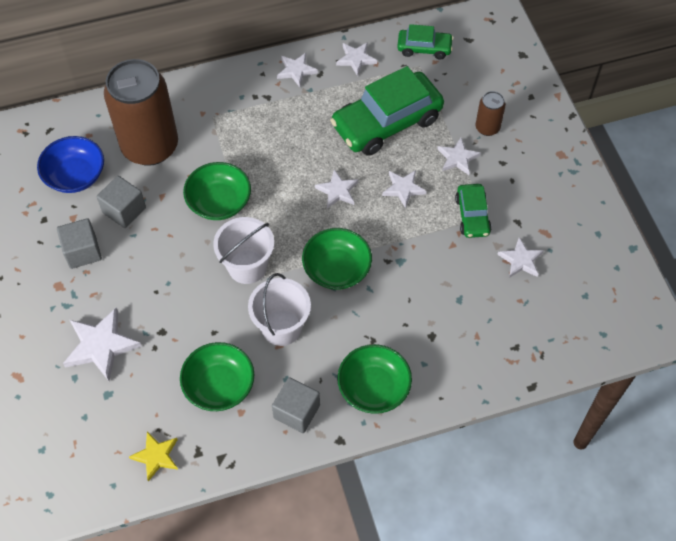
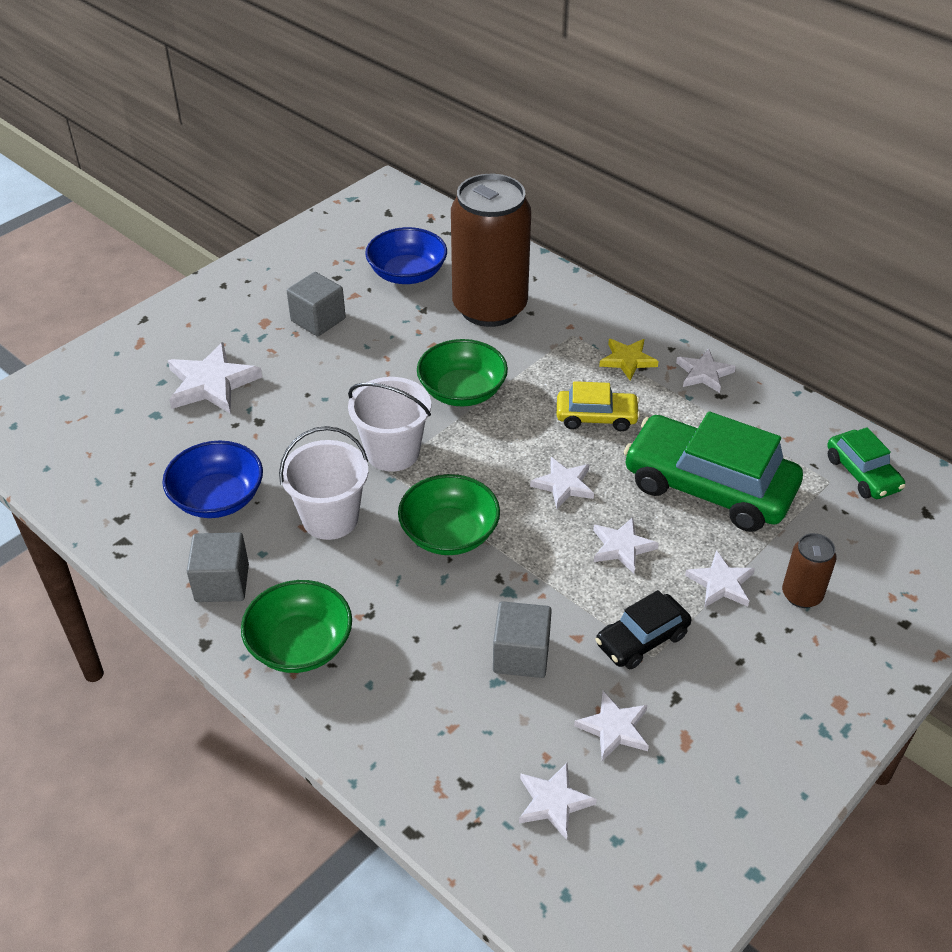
camera: 60 degrees right, 15 degrees down
grey cube [97,176,146,228] -> grey cube moved to [493,601,552,678]
yellow star [129,432,178,482] -> yellow star moved to [599,339,659,380]
green bowl [180,342,254,411] -> blue bowl [162,441,263,518]
white star [336,42,377,76] -> white star moved to [519,763,597,840]
green car [455,184,492,238] -> black car [595,590,691,669]
none -> yellow car [557,381,640,431]

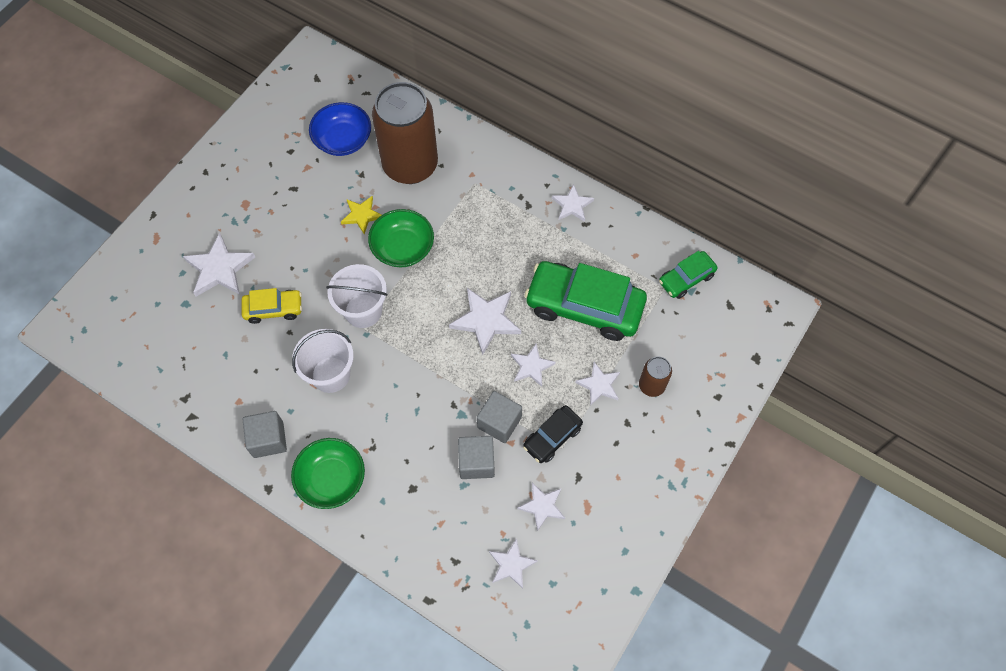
camera: 10 degrees left, 20 degrees up
blue bowl [162,441,263,518] -> none
grey cube [287,272,346,336] -> grey cube moved to [477,391,522,443]
green bowl [398,474,500,555] -> none
white star [530,457,594,509] -> white star [449,288,521,355], size x1.61
yellow car [557,381,640,431] -> yellow car moved to [242,288,302,324]
yellow star [599,339,659,380] -> yellow star moved to [341,196,381,234]
green car [827,427,905,499] -> green car turned 90 degrees clockwise [659,251,718,299]

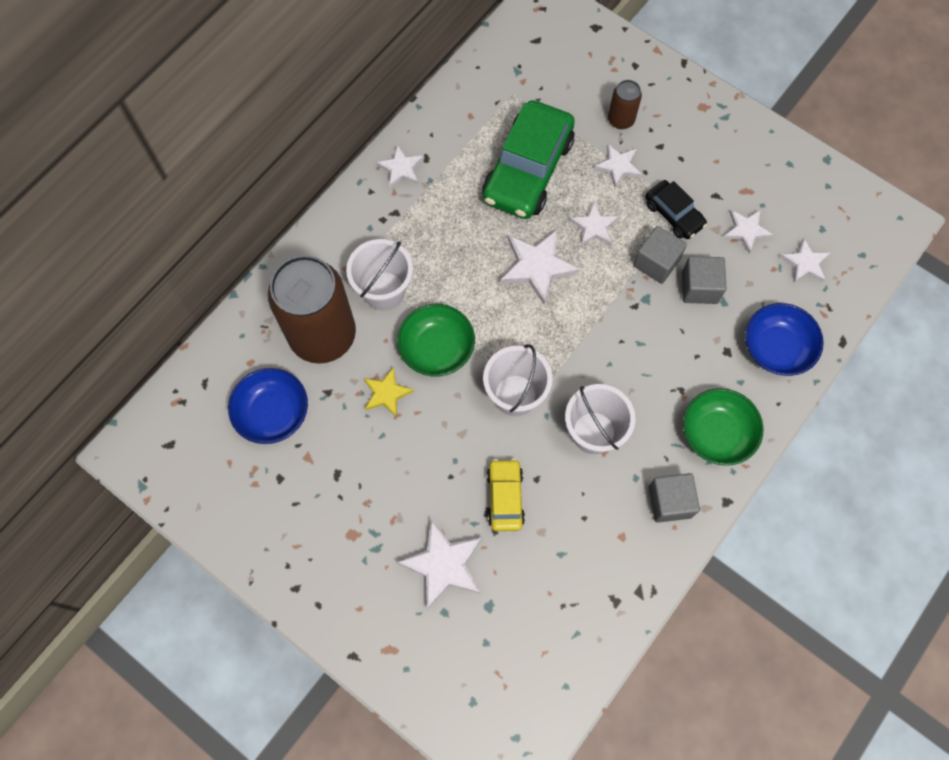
camera: 85 degrees left, 5 degrees up
green car [659,251,718,299] -> none
none -> white bucket [346,239,413,311]
none -> blue bowl [745,303,824,376]

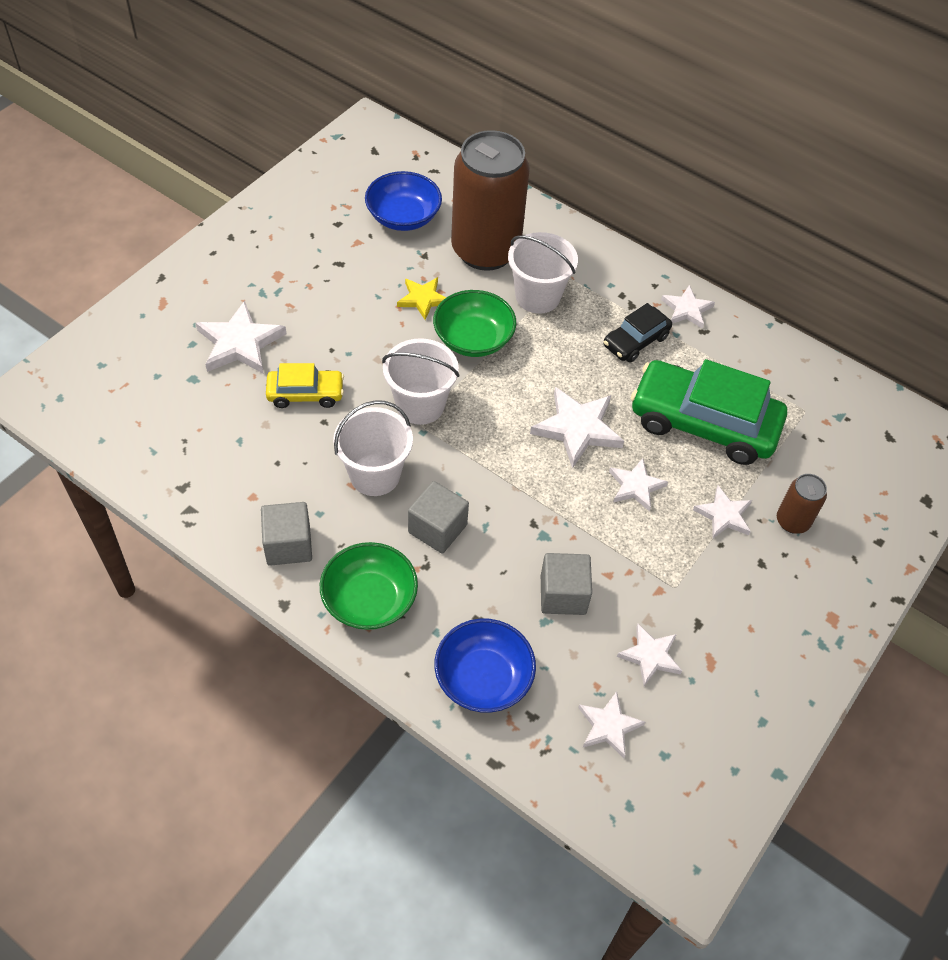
camera: 85 degrees right, 15 degrees down
grey cube [633,226,687,284] -> grey cube moved to [408,481,469,554]
black car [646,180,707,239] -> black car moved to [603,303,672,363]

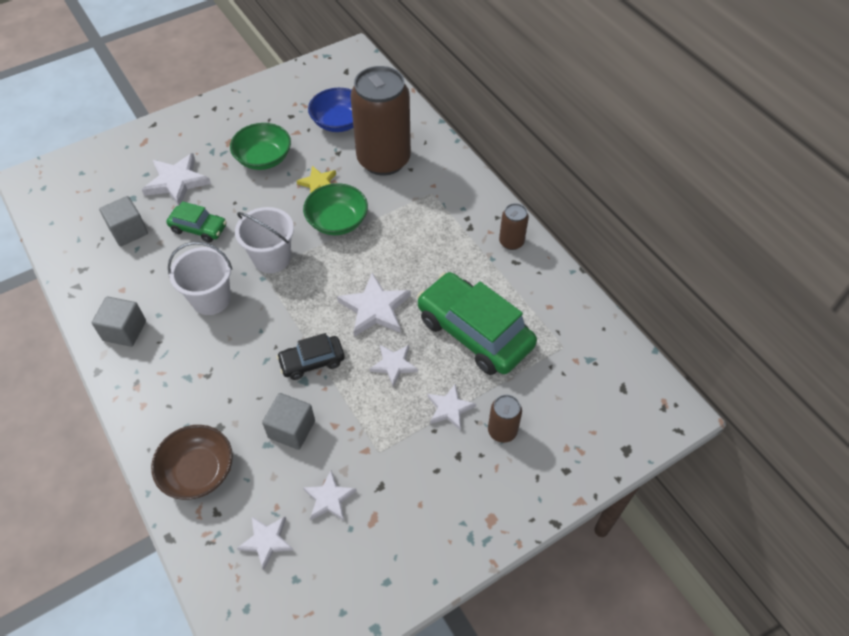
camera: 25 degrees right, 0 degrees up
yellow car [266,363,344,408] -> green car [166,201,227,243]
green bowl [320,542,418,630] -> green bowl moved to [230,123,291,170]
grey cube [408,481,469,554] -> grey cube moved to [99,196,148,246]
blue bowl [434,619,536,713] -> brown bowl [151,425,233,500]
white bucket [508,232,578,314] -> none
black car [603,303,672,363] -> black car moved to [276,333,345,380]
white star [661,285,715,329] -> brown can [499,203,529,250]

